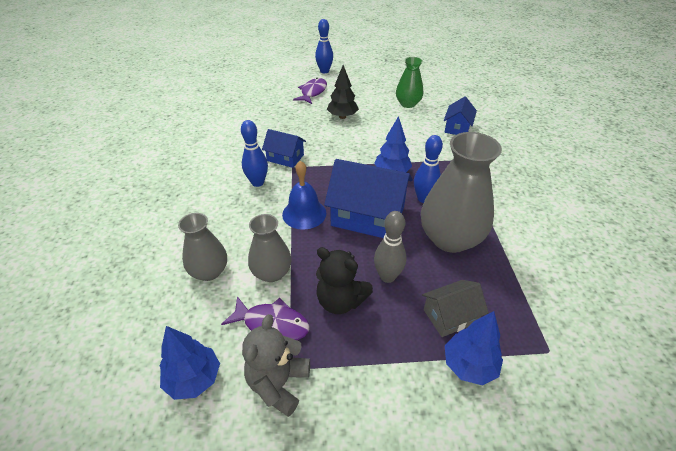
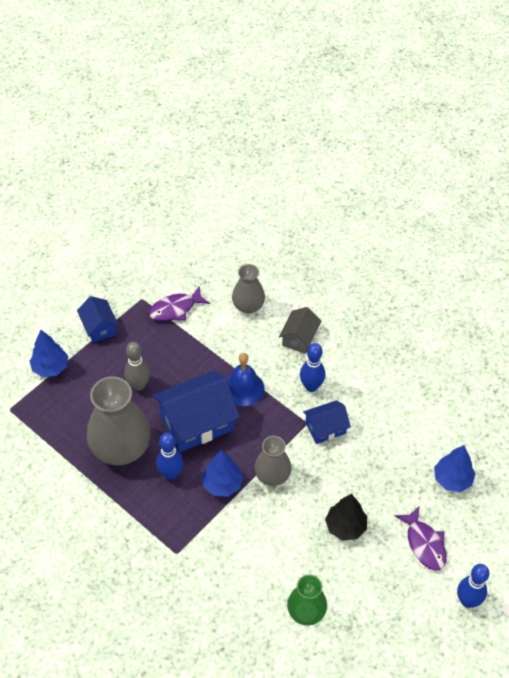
camera: 135 degrees right, 10 degrees up
blue tree [159,326,220,400] -> blue tree moved to [434,445,475,492]
grey teddy bear [242,314,310,417] -> none
grey vase [248,214,292,282] -> grey vase moved to [255,436,291,486]
black teddy bear [316,247,373,314] -> none
grey house [422,280,489,337] -> grey house moved to [279,307,321,354]
blue house [444,97,477,135] -> blue house moved to [77,296,119,343]

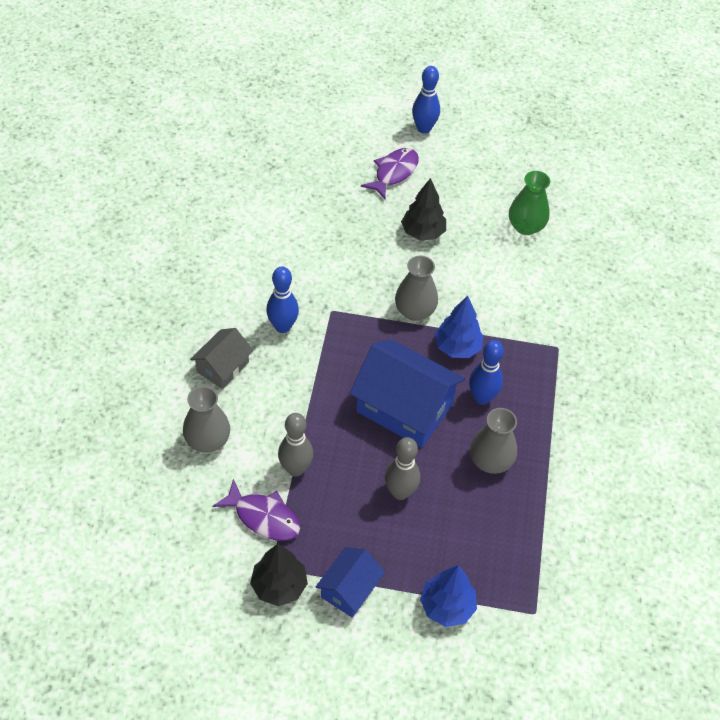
camera: 125 degrees left, 0 degrees up
grey vase [87,376,150,465] -> grey vase [470,408,517,474], size x0.58
blue bell [227,353,264,406] -> none
grey house [279,307,321,354] -> grey house turned 45 degrees counterclockwise [190,328,253,389]
blue house [303,400,351,444] -> none
blue tree [434,445,475,492] -> none
none -> black tree [250,544,308,606]
none -> grey bowling pin [278,413,313,476]

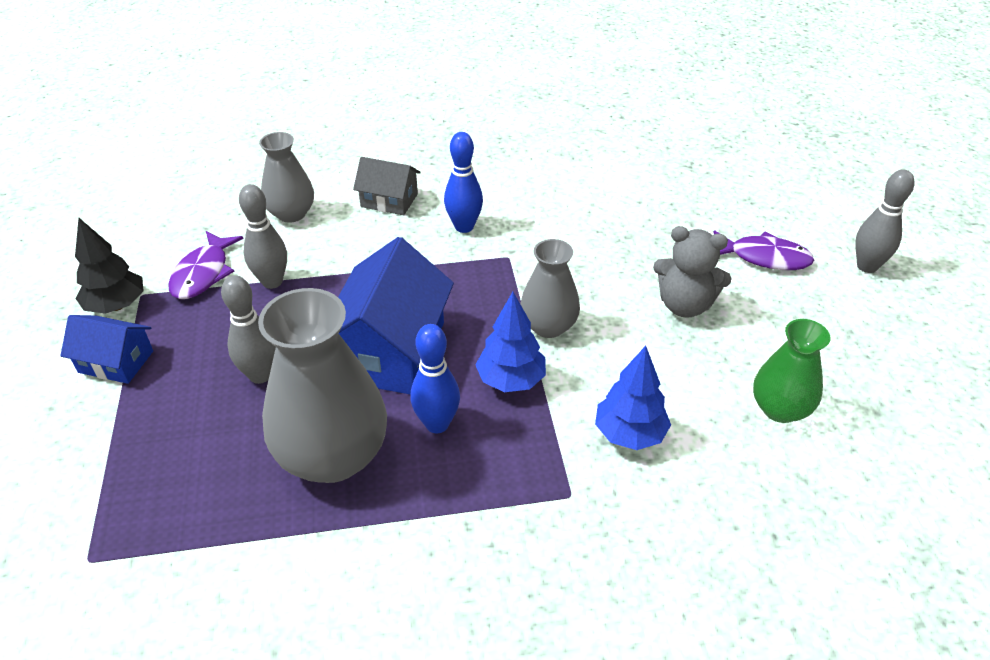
camera: 75 degrees right, 10 degrees down
black tree [401,178,446,240] -> grey teddy bear [653,226,732,318]
blue bowling pin [412,66,440,134] -> grey bowling pin [855,169,915,273]
blue tree [420,565,477,627] -> blue tree moved to [595,346,671,450]
grey vase [470,408,517,474] -> grey vase [258,288,387,483], size x1.73

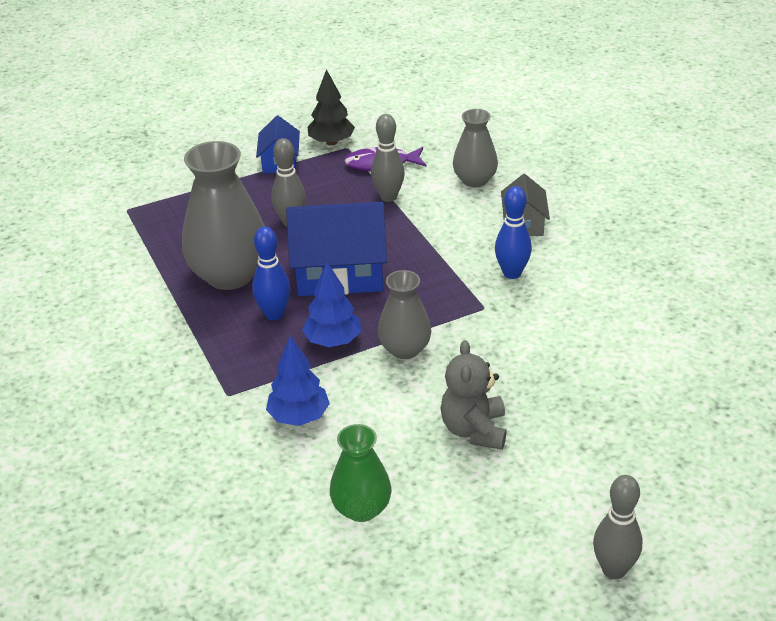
camera: 75 degrees right, 5 degrees down
purple fish [713,230,814,270] -> none

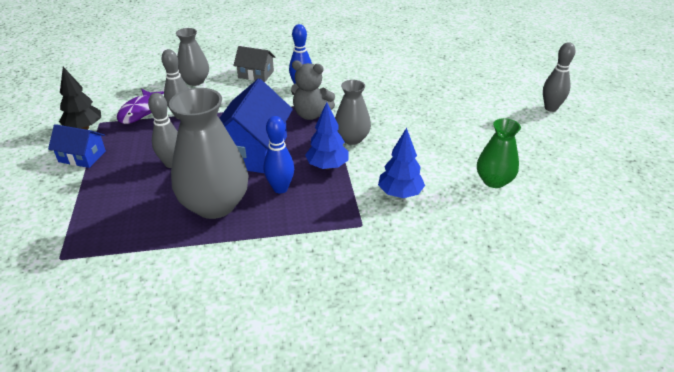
camera: 75 degrees left, 0 degrees up
grey teddy bear [440,340,507,450] -> grey teddy bear moved to [291,60,335,120]

